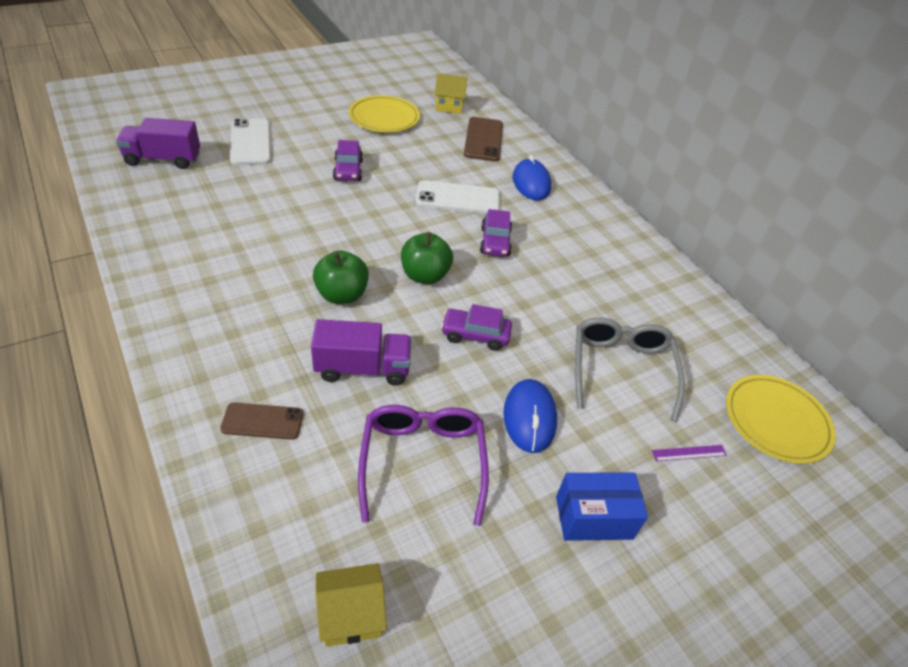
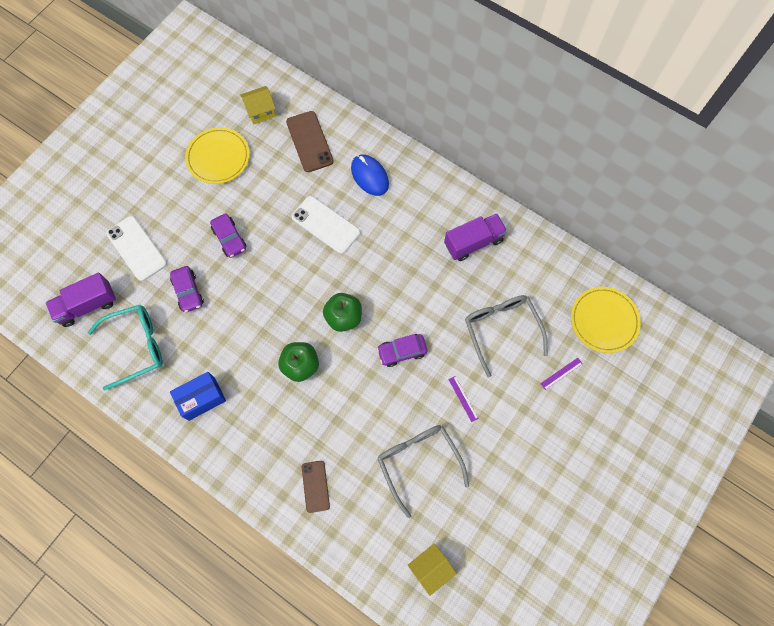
camera: 20 degrees left, 25 degrees up
brown phone [220,402,304,440] -> brown phone turned 75 degrees counterclockwise [302,461,330,513]
purple truck [311,319,412,386] -> purple truck moved to [444,213,507,261]
purple glasses [358,405,489,526] -> grey glasses [378,425,469,518]
white phone [416,180,500,214] -> white phone turned 60 degrees clockwise [291,196,360,254]
purple car [480,209,512,257] -> purple car moved to [170,266,204,313]
blue mouse [503,379,557,453] -> purple ruler [448,376,479,422]
blue box [556,473,648,541] -> blue box moved to [170,372,226,421]
none -> turquoise glasses [88,305,163,390]

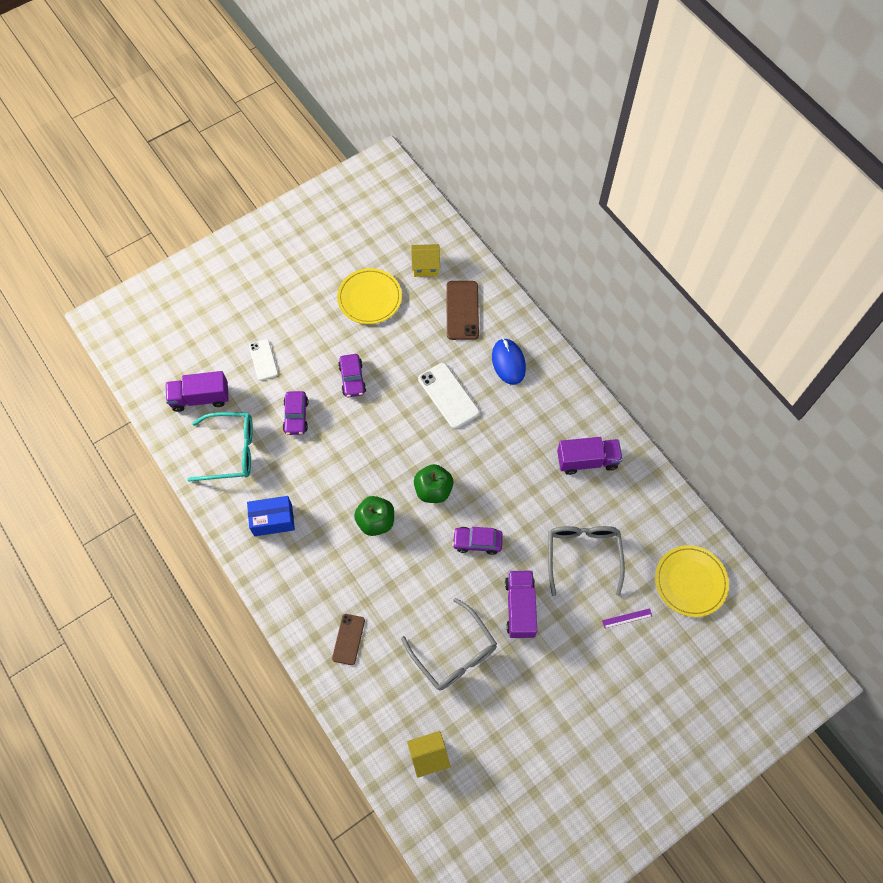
camera: 20 degrees right, 5 degrees down
white phone [106,216,167,281] -> white phone [249,339,278,381], size x0.64
grey glasses [378,425,469,518] -> grey glasses turned 150 degrees clockwise [401,598,497,691]
purple ruler [448,376,479,422] -> purple truck [505,570,537,638]

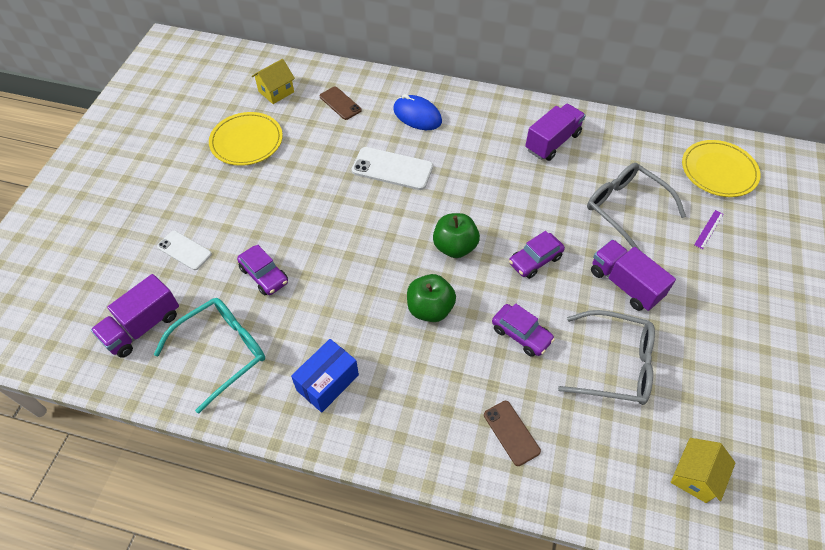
camera: 40 degrees left, 10 degrees down
purple car [338,354,366,397] -> purple car moved to [492,303,555,357]
brown phone [446,281,479,340] -> brown phone [319,87,362,120], size x0.64

